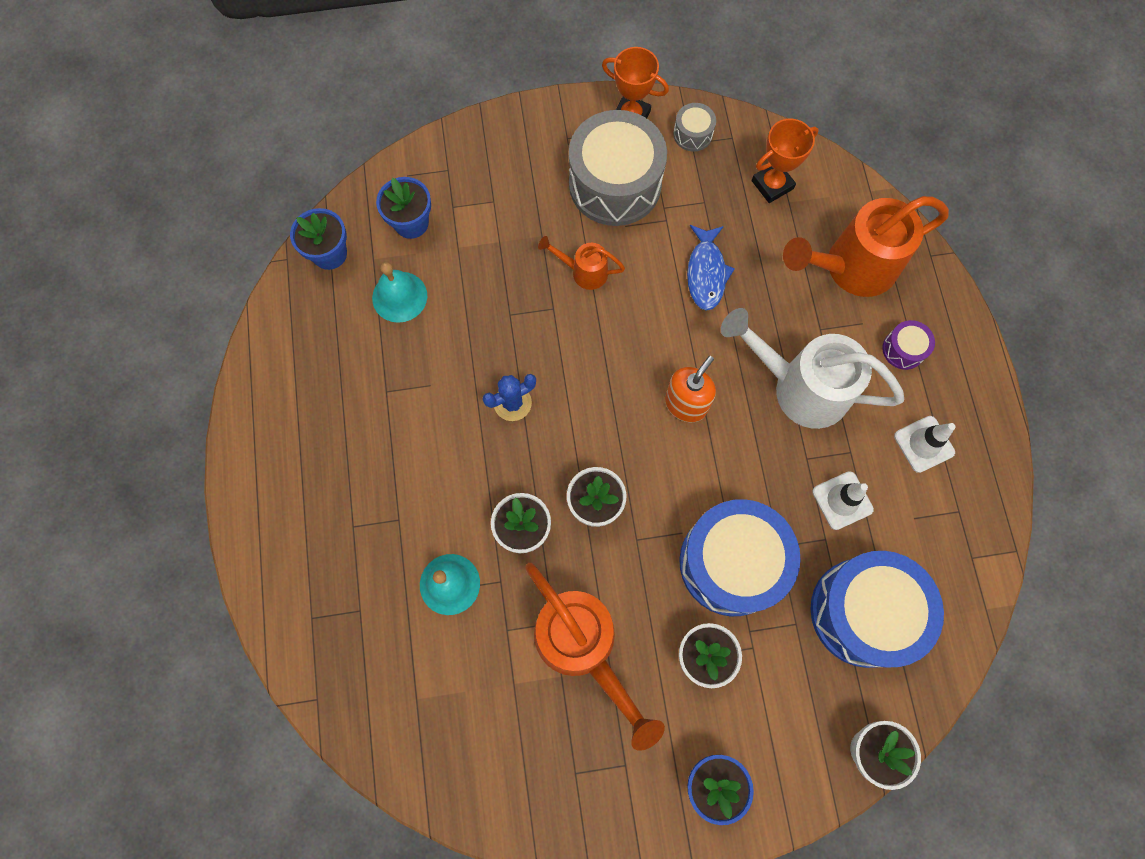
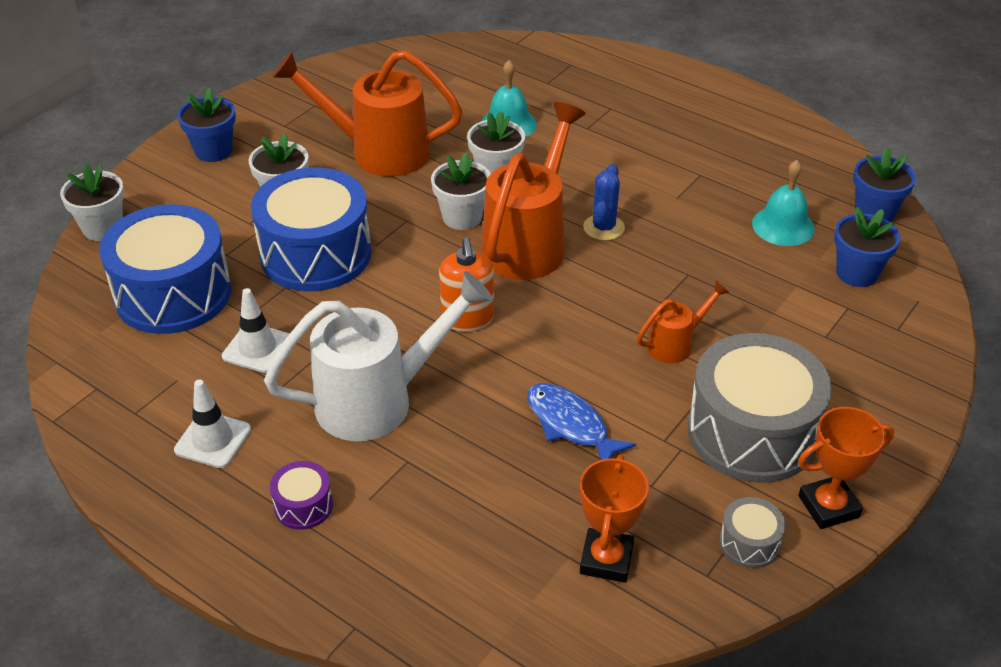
camera: 135 degrees right, 30 degrees down
orange watering can [783,196,949,297] -> orange watering can moved to [481,102,585,280]

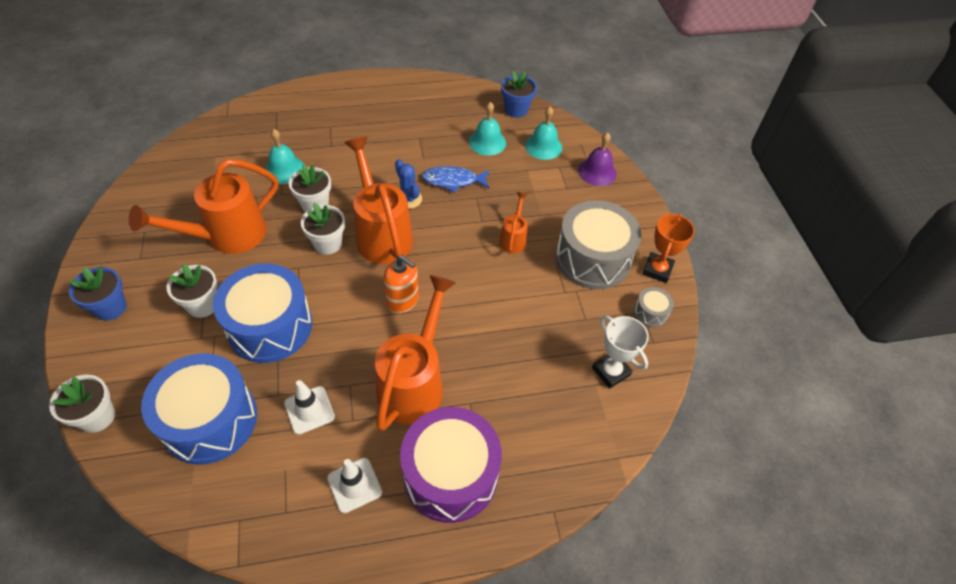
camera: 50 degrees left, 10 degrees up
white watering can [264,271,493,441] -> orange watering can [375,275,456,431]
purple drum [270,461,333,530] -> purple drum [400,407,502,523], size x2.32
blue fish [527,383,636,460] -> blue fish moved to [422,166,490,193]
orange trophy [580,455,649,583] -> white trophy [592,316,649,389]
blue flower pot [834,207,901,287] -> turquoise bell [525,107,562,160]
none -> purple bell [578,132,617,186]

